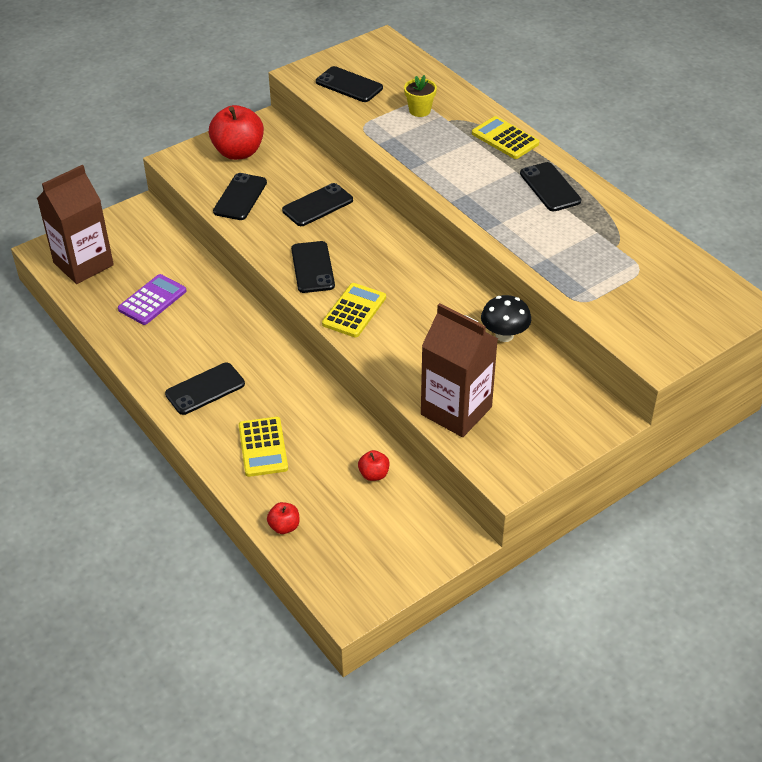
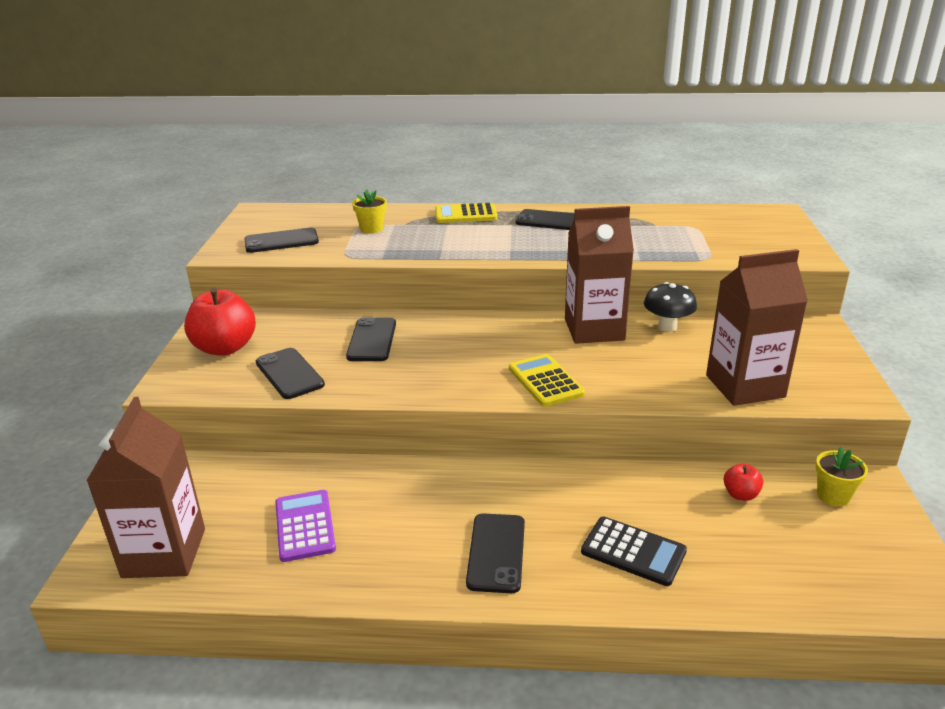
camera: 50 degrees left, 15 degrees down
yellow calculator [239,417,288,477] -> black calculator [581,517,687,586]
red apple [267,502,300,534] -> none
black phone [291,241,335,293] -> none
none -> brown carton [565,206,634,344]
none -> yellow flower pot [816,446,868,507]

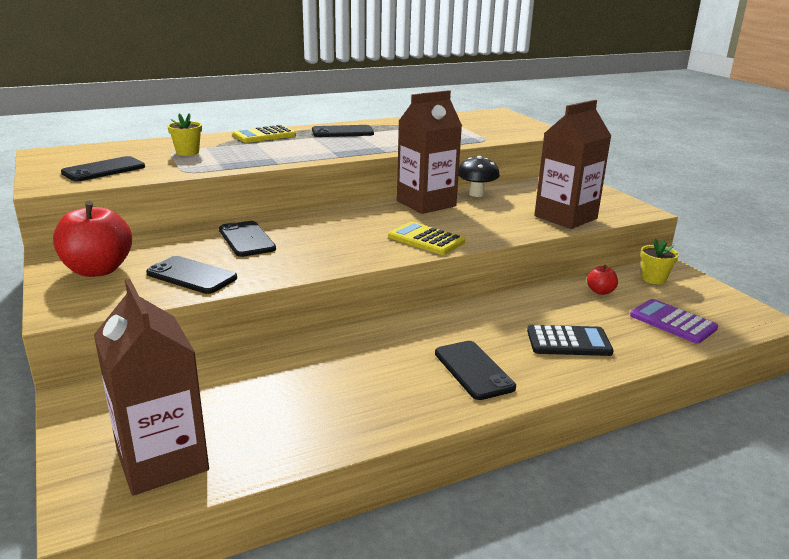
camera: 30 degrees left, 5 degrees down
purple calculator [275,490,336,562] -> purple calculator moved to [630,299,718,344]

